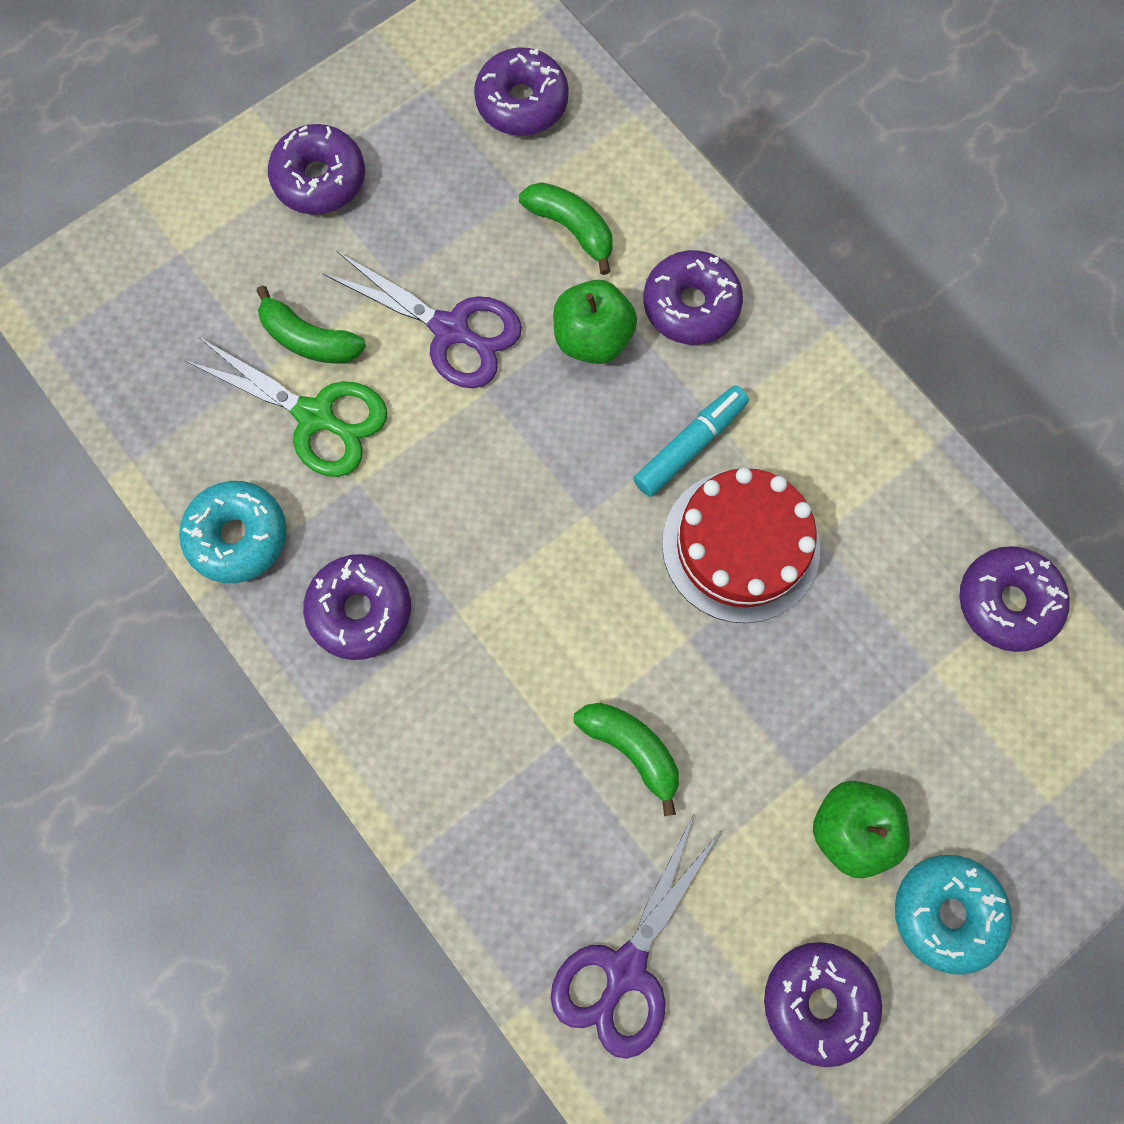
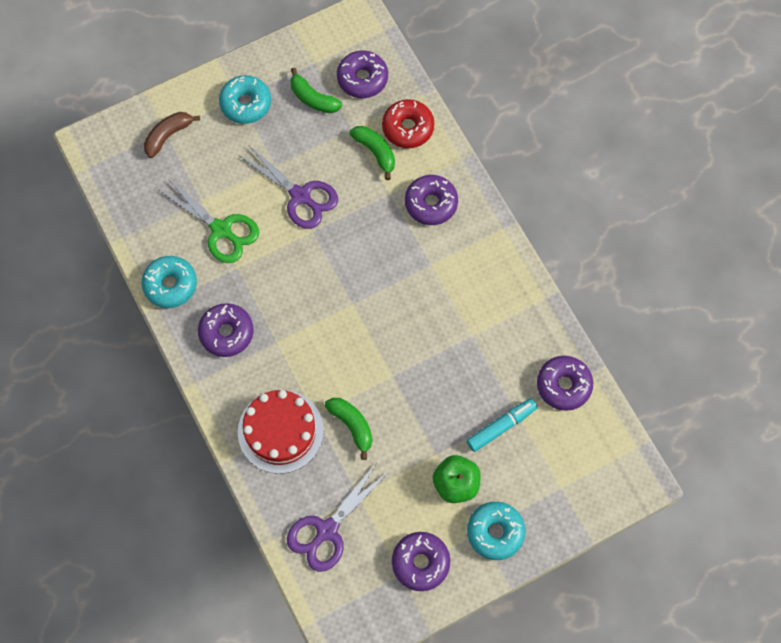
camera: 10 degrees right, 5 degrees down
green banana [256,285,366,364] -> green banana moved to [290,68,342,113]
purple donut [268,124,365,215] -> turquoise donut [219,75,271,124]
green apple [553,280,637,364] -> none
turquoise marker [633,386,749,497] -> turquoise marker moved to [466,398,537,452]
red cake [662,468,820,623] -> red cake moved to [238,390,324,474]
none -> brown banana [144,112,200,158]
none -> red donut [382,99,434,148]

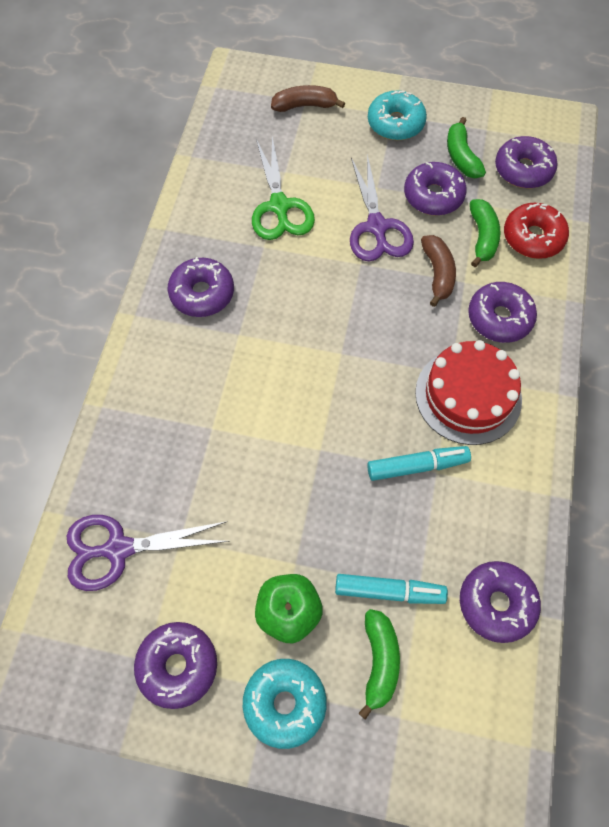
camera: 40 degrees right, 5 degrees down
turquoise donut [142,256,197,308] -> none
red cake [238,390,324,474] -> red cake moved to [415,340,522,445]
green banana [325,398,372,460] -> green banana moved to [358,609,400,720]
none -> turquoise marker [367,446,471,481]
none -> purple donut [404,162,467,216]
none -> brown banana [421,235,456,307]

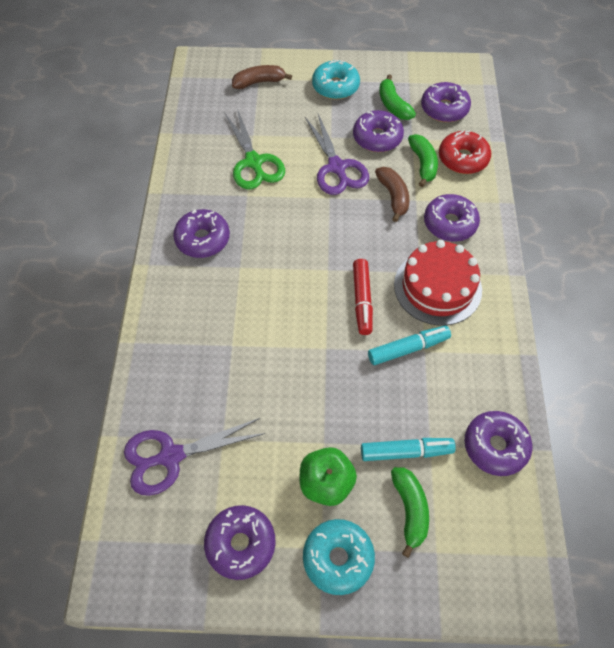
camera: 10 degrees left, 5 degrees down
none -> red marker [353,259,373,335]

